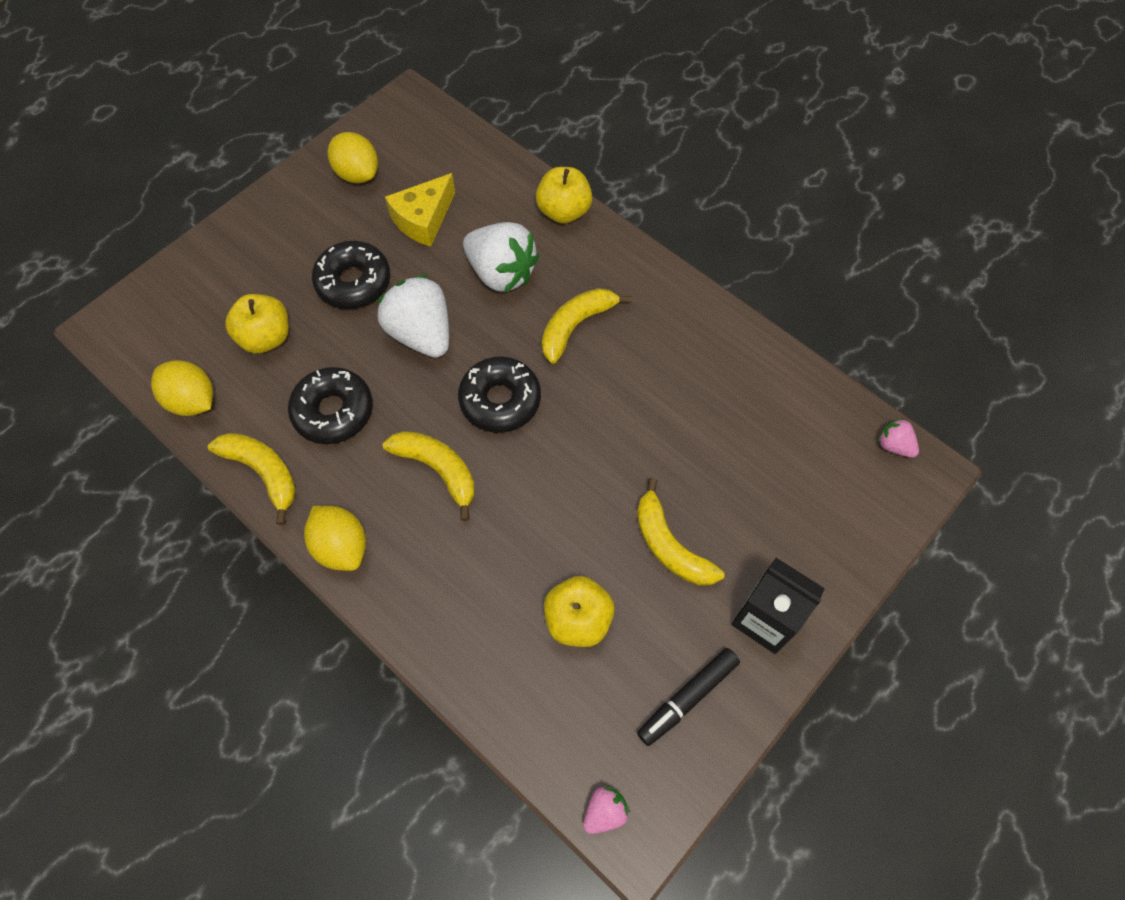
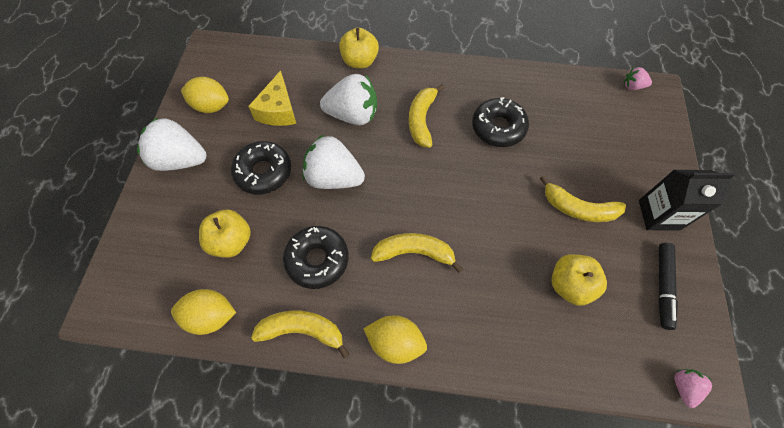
camera: 35 degrees left, 0 degrees up
black donut [458,356,541,433] -> black donut moved to [472,97,529,147]
none -> white strawberry [137,117,206,171]

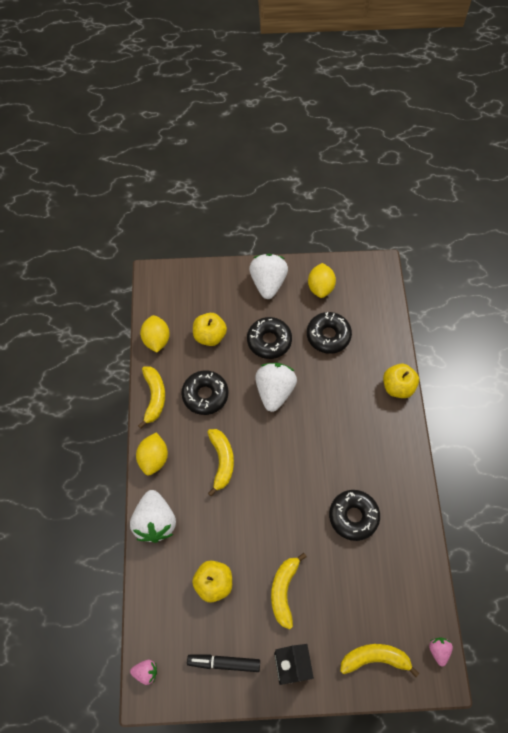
camera: 80 degrees right, 0 degrees up
yellow cheese [248,70,296,126] -> black donut [307,312,352,354]
white strawberry [320,74,377,125] -> white strawberry moved to [130,490,176,543]
yellow banana [409,84,445,148] -> yellow banana moved to [340,644,419,677]

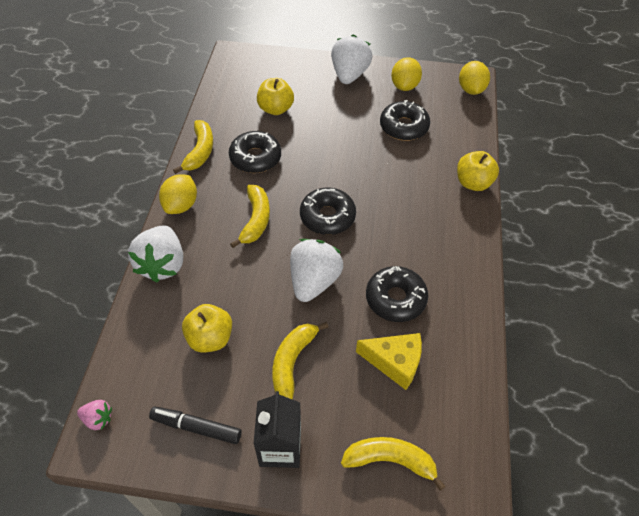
camera: 10 degrees right, 10 degrees down
yellow lemon [140,315,170,353] -> yellow lemon moved to [459,61,490,95]
black donut [247,317,292,359] -> black donut moved to [300,188,356,235]
white strawberry [255,363,297,412] -> white strawberry moved to [290,239,343,302]
pink strawberry [429,638,453,666] -> none
none -> yellow cheese [356,333,422,390]

